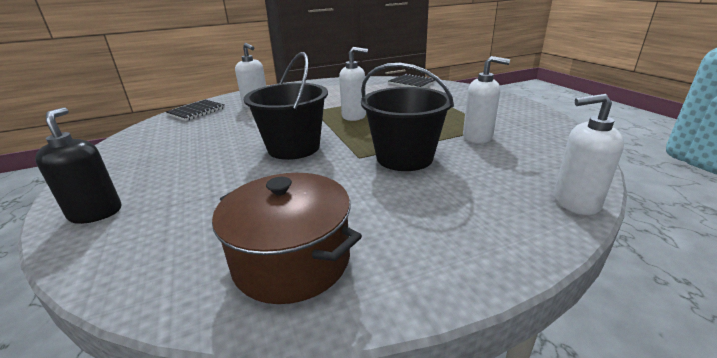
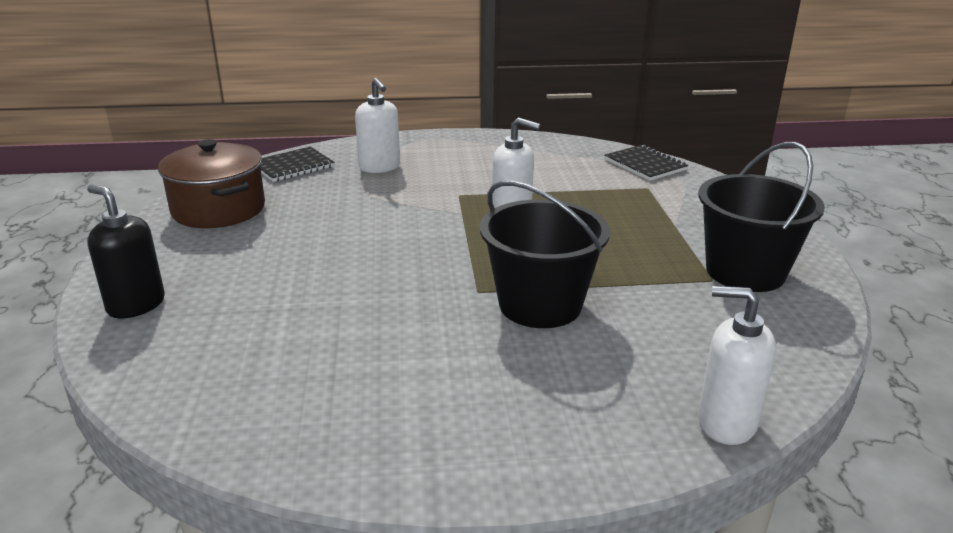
camera: 15 degrees right, 0 degrees up
black soap dispenser [35,107,121,224] -> black soap dispenser turned 60 degrees counterclockwise [87,185,165,318]
brown pot [212,173,362,304] -> brown pot moved to [158,139,265,228]
black bucket [244,52,328,160] -> black bucket moved to [698,142,825,292]
white soap dispenser [463,56,510,143] -> none

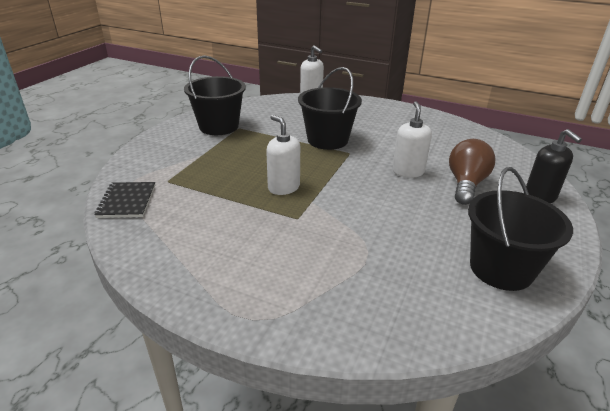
camera: 150 degrees left, 5 degrees up
brown pot [158,139,265,228] -> black bucket [468,167,573,291]
black notebook [260,147,334,182] -> none
white soap dispenser [355,78,400,173] -> white soap dispenser moved to [392,101,432,178]
none -> brown light bulb [449,139,496,205]

